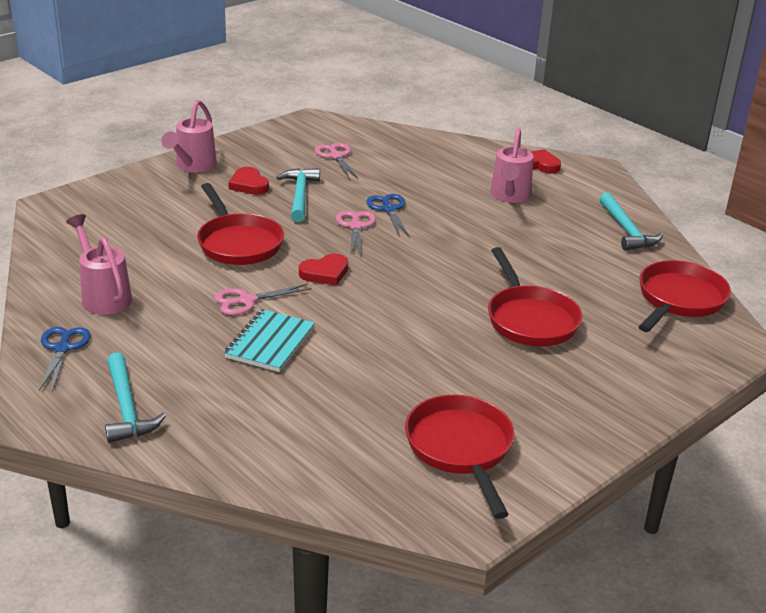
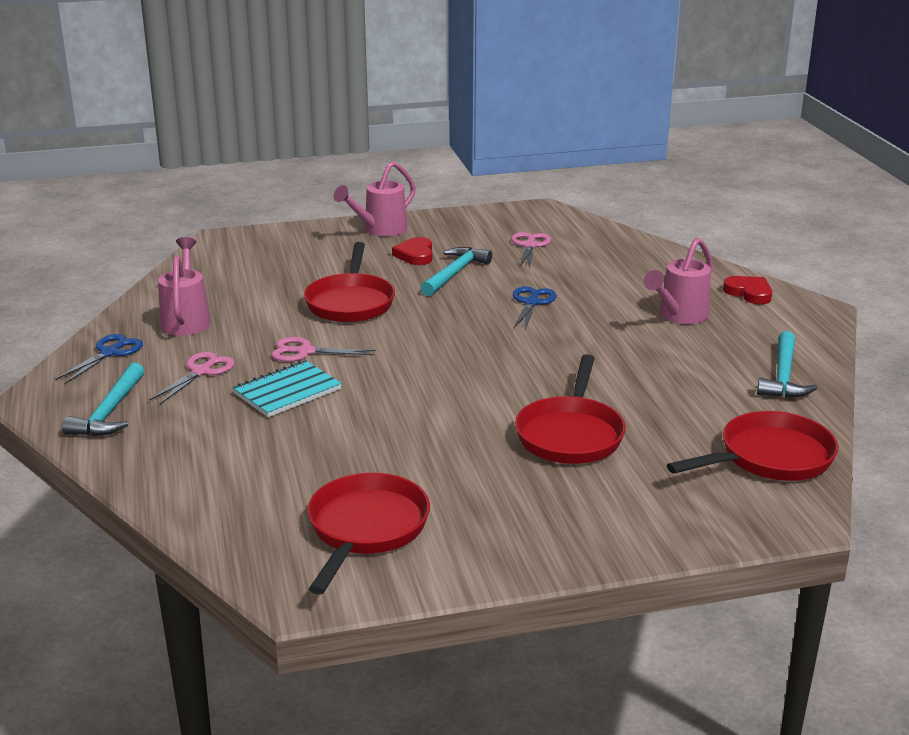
camera: 30 degrees right, 5 degrees down
red heart [299,254,348,286] -> none
pink scissors [336,211,376,256] -> pink scissors moved to [149,352,235,404]

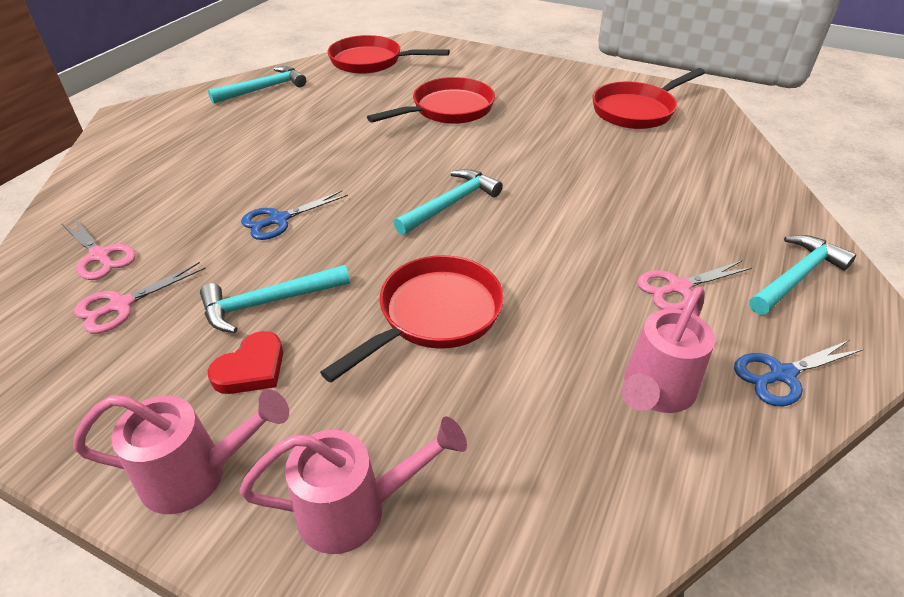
camera: 140 degrees left, 15 degrees up
turquoise notebook [233,360,342,417] -> none
pink scissors [271,337,376,362] -> pink scissors moved to [61,218,136,280]
pink watering can [644,238,713,324] -> pink watering can moved to [239,416,467,554]
red heart [723,276,772,304] -> none
none -> turquoise hammer [394,169,503,235]

